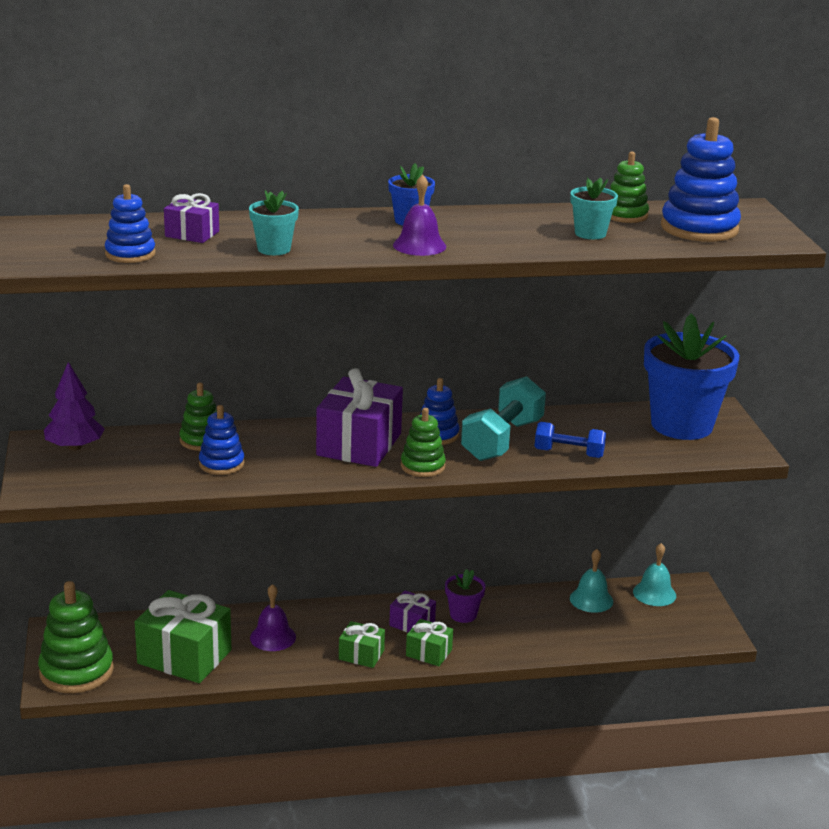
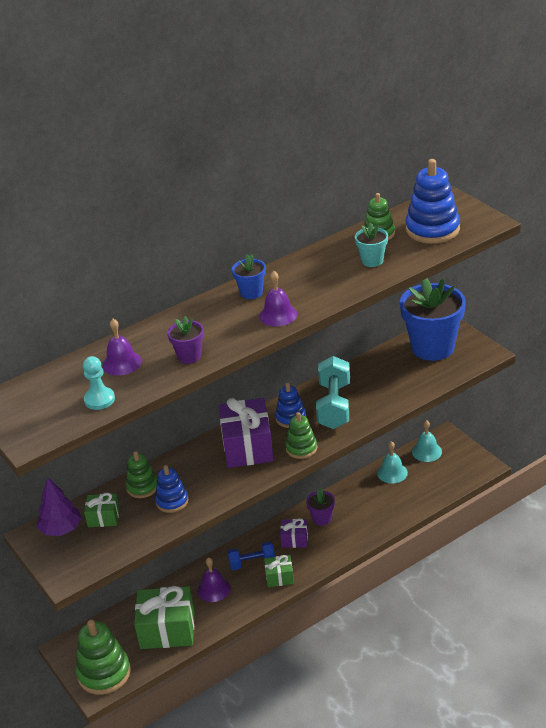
camera: 20 degrees left, 10 degrees up
blue stacking toy [105,184,156,263] -> turquoise pawn [83,356,115,410]
purple gift [164,193,219,243] -> purple bell [102,319,142,376]
turquoise flower pot [249,190,299,255] -> purple flower pot [167,316,204,364]
green gift [406,619,453,666] -> green gift moved to [84,493,120,527]
blue dumbbell [535,422,606,458] -> blue dumbbell moved to [228,542,275,570]

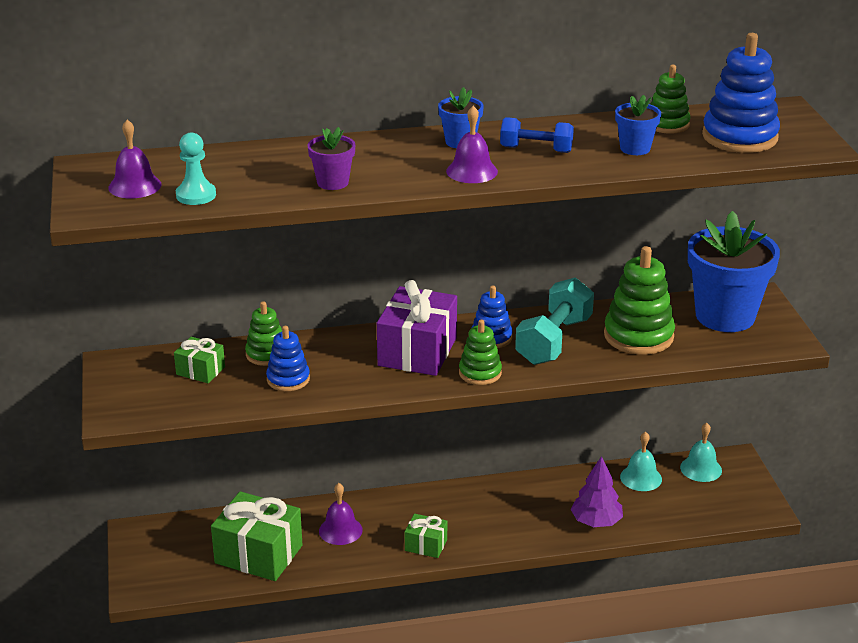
camera: 20 degrees right, 5 degrees down
purple tree [37,477,82,536] -> purple tree moved to [570,456,623,527]
green stacking toy [76,620,131,695] -> green stacking toy moved to [604,246,675,355]
purple bell [102,319,142,376] -> purple bell moved to [108,120,161,199]
blue dumbbell [228,542,275,570] -> blue dumbbell moved to [500,117,574,153]
purple gift [280,518,308,548] -> none
purple flower pot [306,488,335,526] -> none
turquoise flower pot [355,222,388,267] -> blue flower pot [615,95,661,155]

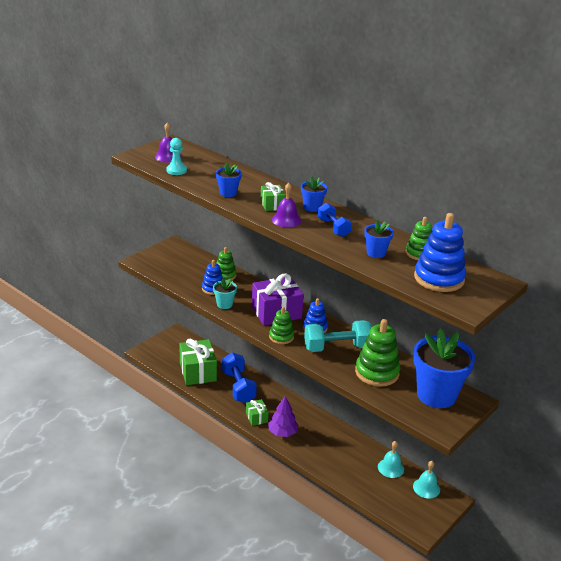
camera: 50 degrees right, 0 degrees up
green gift [174,337,225,383] -> green gift moved to [260,182,285,211]
purple flower pot [308,127,355,190] -> blue flower pot [216,162,242,197]
purple bell [319,483,363,545] -> blue dumbbell [222,353,257,403]
purple tree [570,456,623,527] -> purple tree moved to [268,396,299,437]
none -> turquoise flower pot [213,278,237,309]

